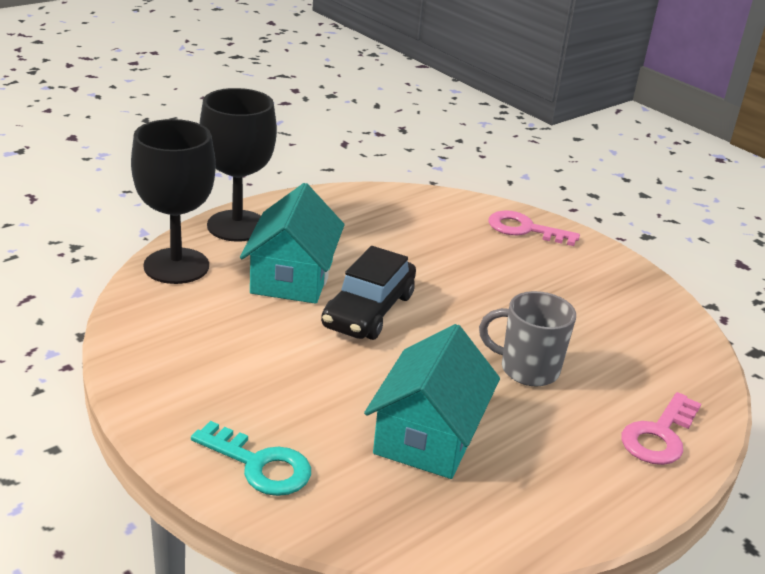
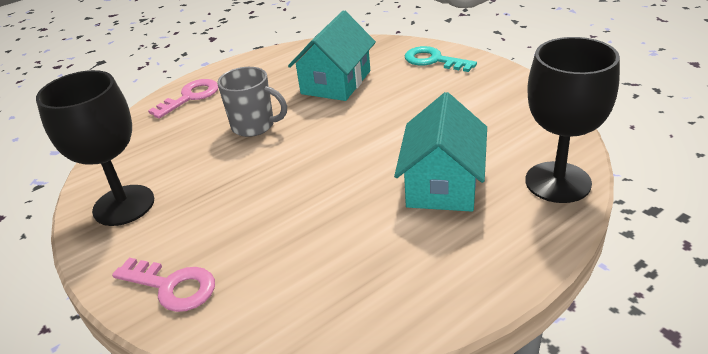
camera: 170 degrees left, 5 degrees up
black goblet [199,88,277,242] -> black goblet moved to [36,70,154,226]
black car [321,246,416,340] -> none

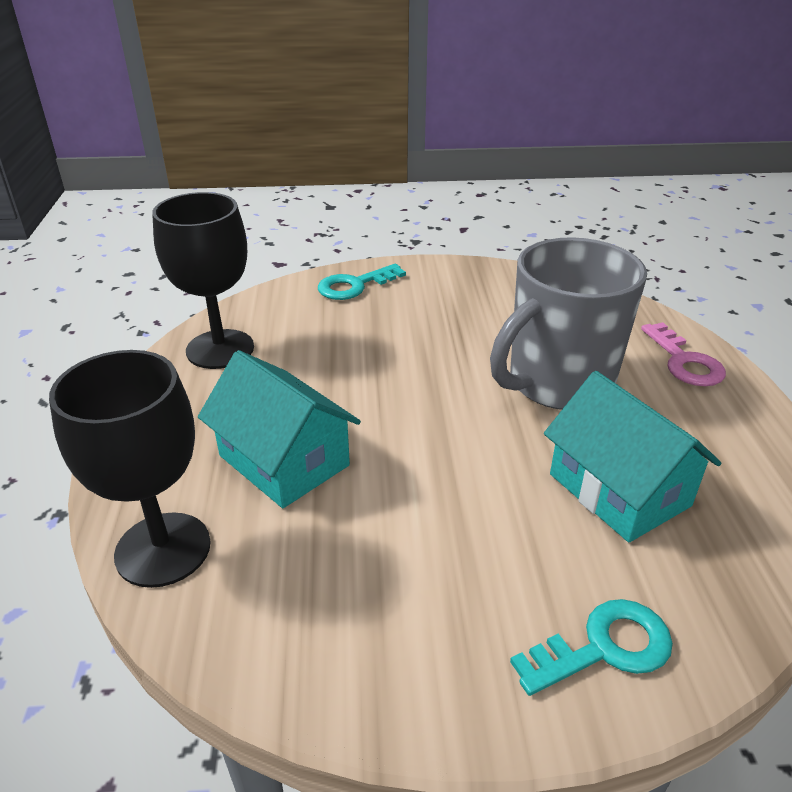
camera: 120 degrees right, 0 degrees up
black goblet [36,70,154,226] -> black goblet moved to [152,192,254,369]
pink key [112,258,215,312] -> turquoise key [318,264,406,300]
grey mug [217,67,287,137] -> grey mug [490,237,647,410], size x1.76

